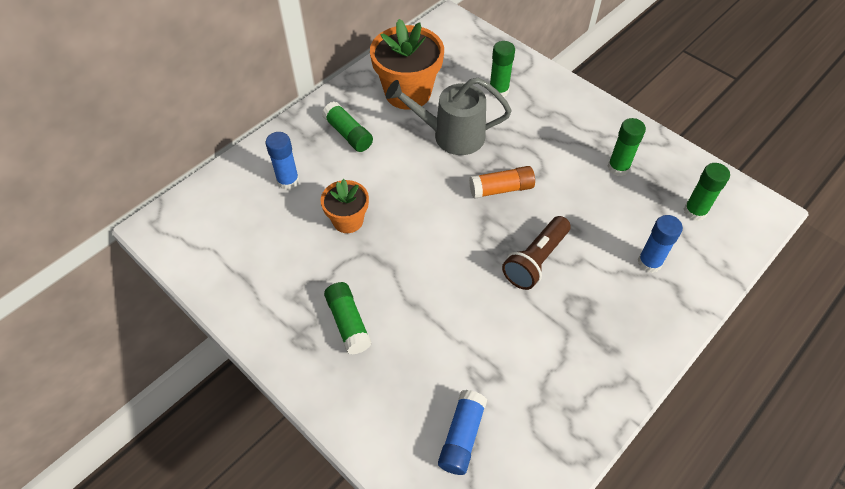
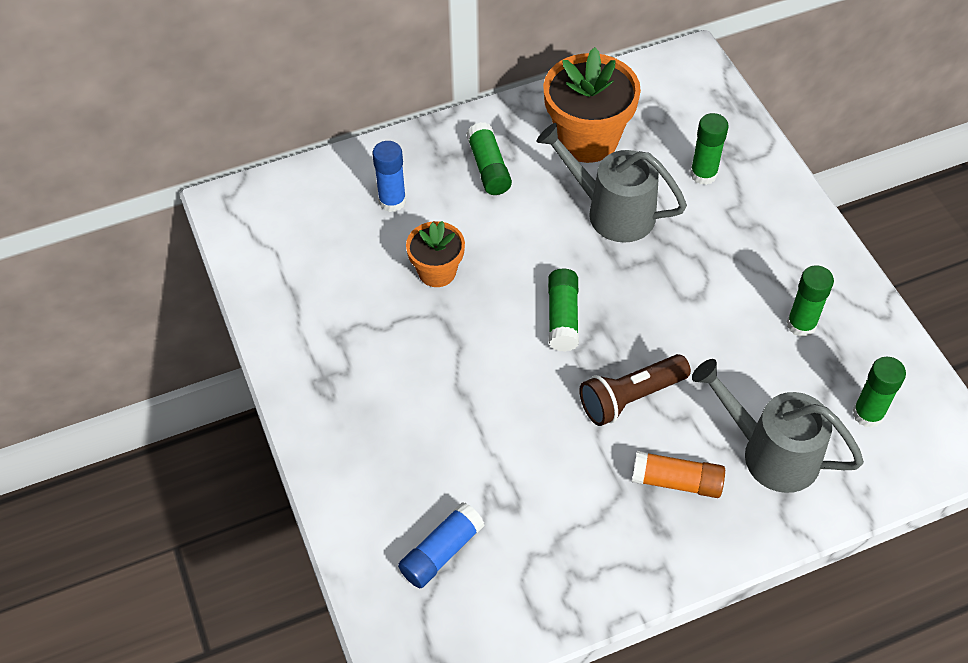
camera: 25 degrees right, 0 degrees up
green glue stick [324,282,372,355] -> green glue stick moved to [548,269,579,352]
orange glue stick [469,166,535,199] -> orange glue stick moved to [632,451,725,498]
blue glue stick [638,215,683,273] -> grey watering can [692,359,864,493]

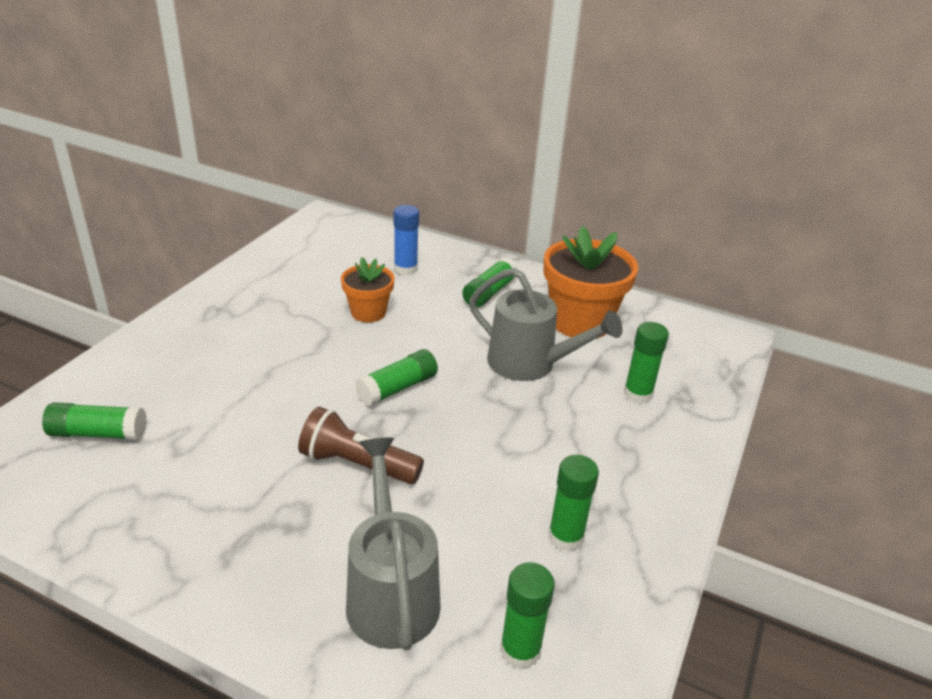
camera: 45 degrees right, 20 degrees down
blue glue stick [398,502,485,588] -> green glue stick [42,402,147,440]
grey watering can [537,123,687,243] -> grey watering can turned 135 degrees clockwise [469,268,622,381]
orange glue stick [632,451,725,498] -> none

